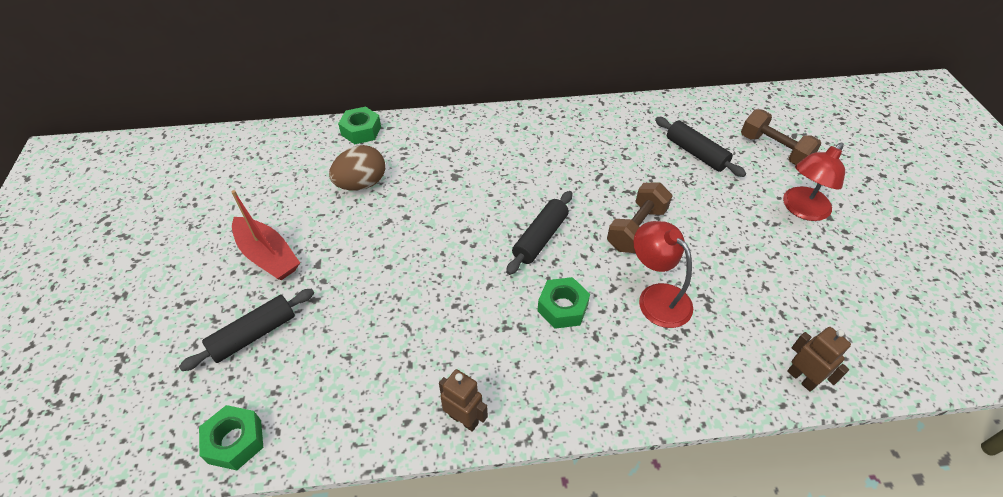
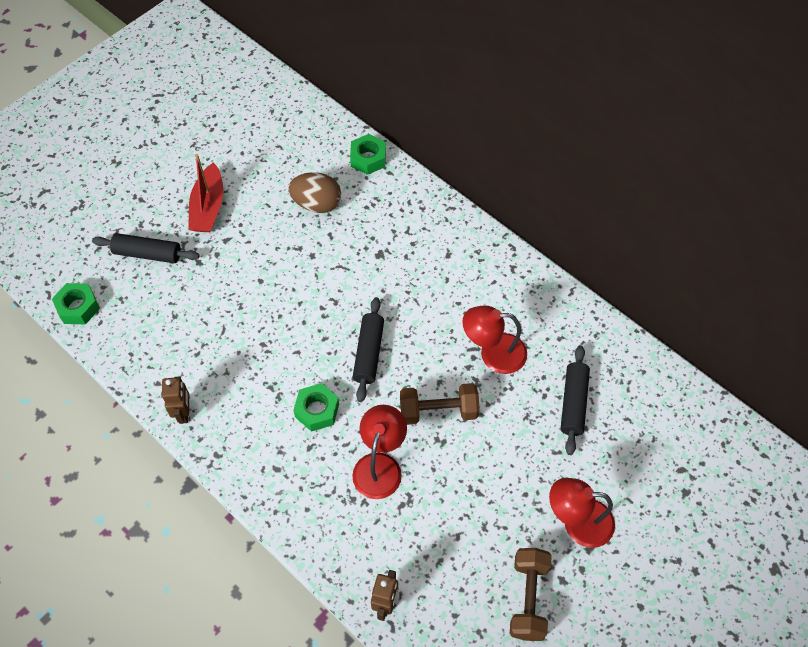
camera: 50 degrees right, 10 degrees up
black rolling pin [506,191,572,275] -> black rolling pin turned 75 degrees counterclockwise [353,297,384,402]
brown dumbbell [741,109,821,165] -> brown dumbbell moved to [510,548,552,641]
none -> red lamp [462,305,527,374]

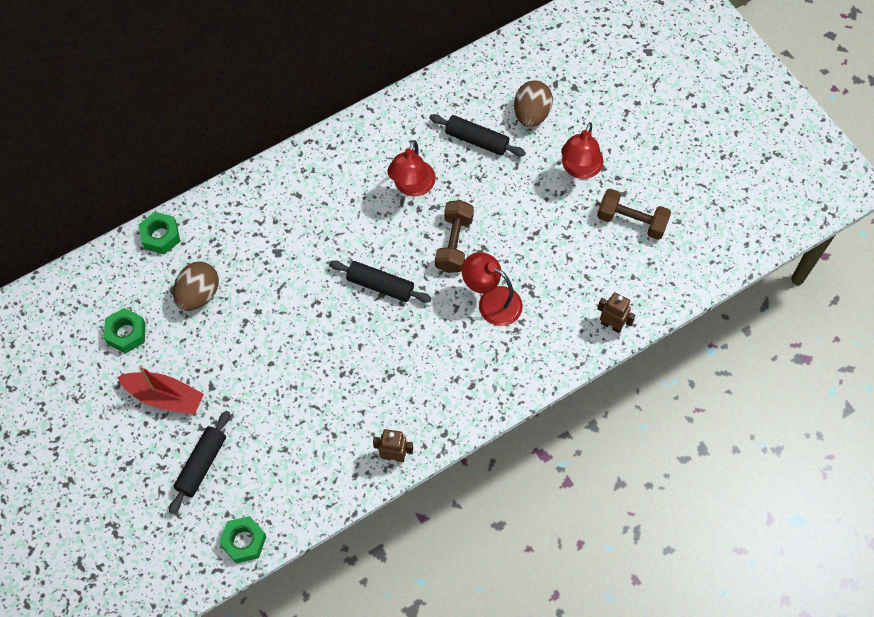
camera: 75 degrees left, 5 degrees up
green nut [293,383,339,432] -> green nut moved to [104,308,145,353]
none -> brown egg [514,80,553,127]

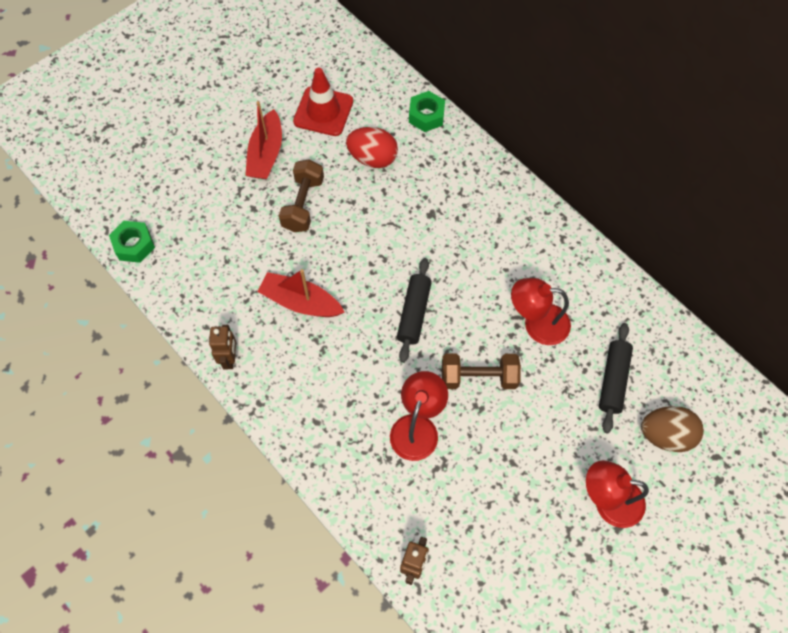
camera: 80 degrees right, 0 degrees up
green nut [104,308,145,353] -> red traffic cone [293,68,353,136]
black rolling pin [169,411,230,514] -> none
brown egg [173,262,219,311] -> red egg [346,127,398,168]
brown dumbbell [597,189,671,240] -> brown dumbbell moved to [279,160,324,232]
none -> red boat [257,269,345,317]

